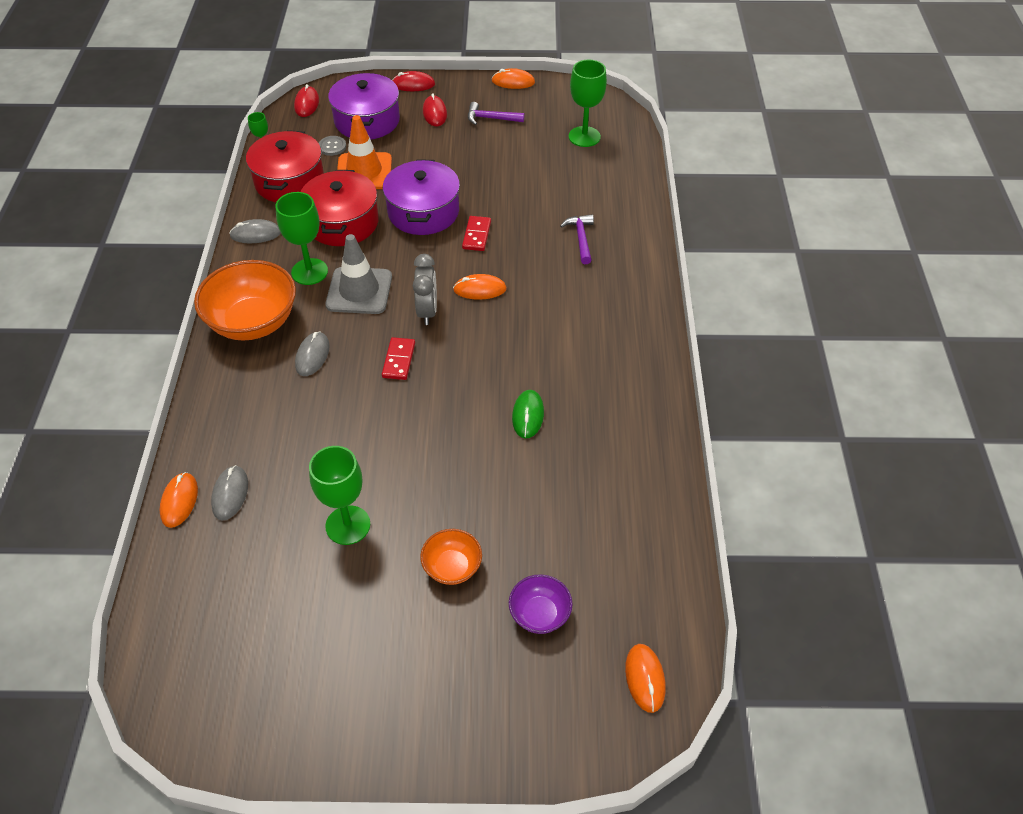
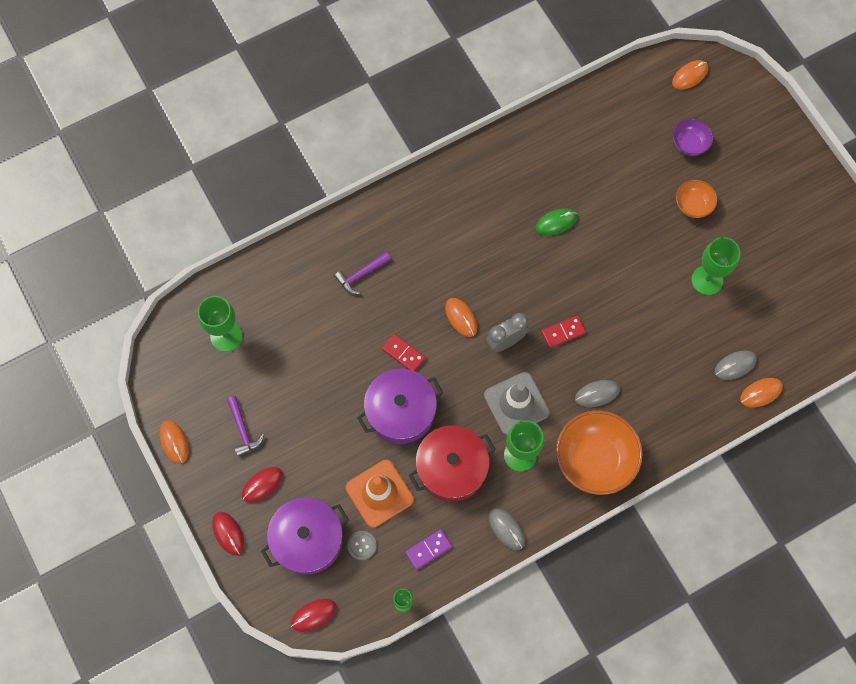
camera: 120 degrees left, 20 degrees up
red pot [246,130,324,202] -> purple domino [405,529,452,570]
red domino [462,216,491,251] -> red domino turned 60 degrees clockwise [382,334,426,372]

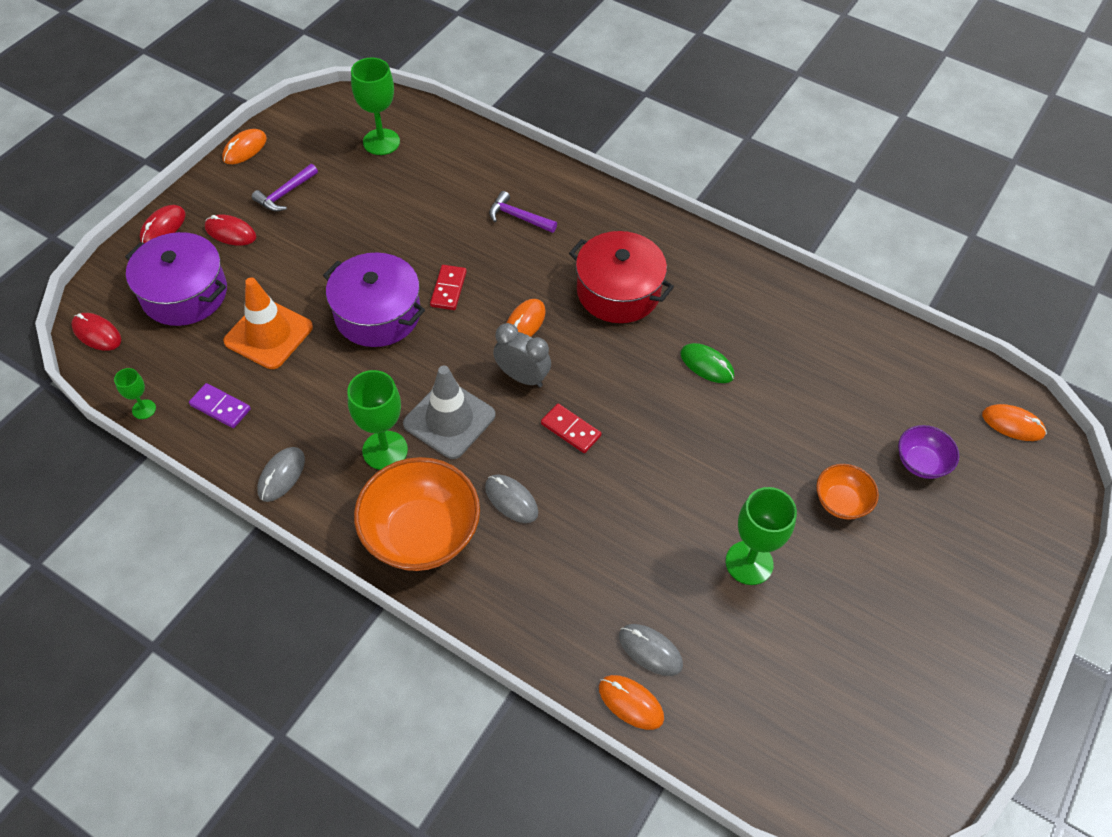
camera: 60 degrees right, 15 degrees down
grey button [347,531,377,560] -> none
red pot [409,426,496,502] -> red pot moved to [569,231,674,323]

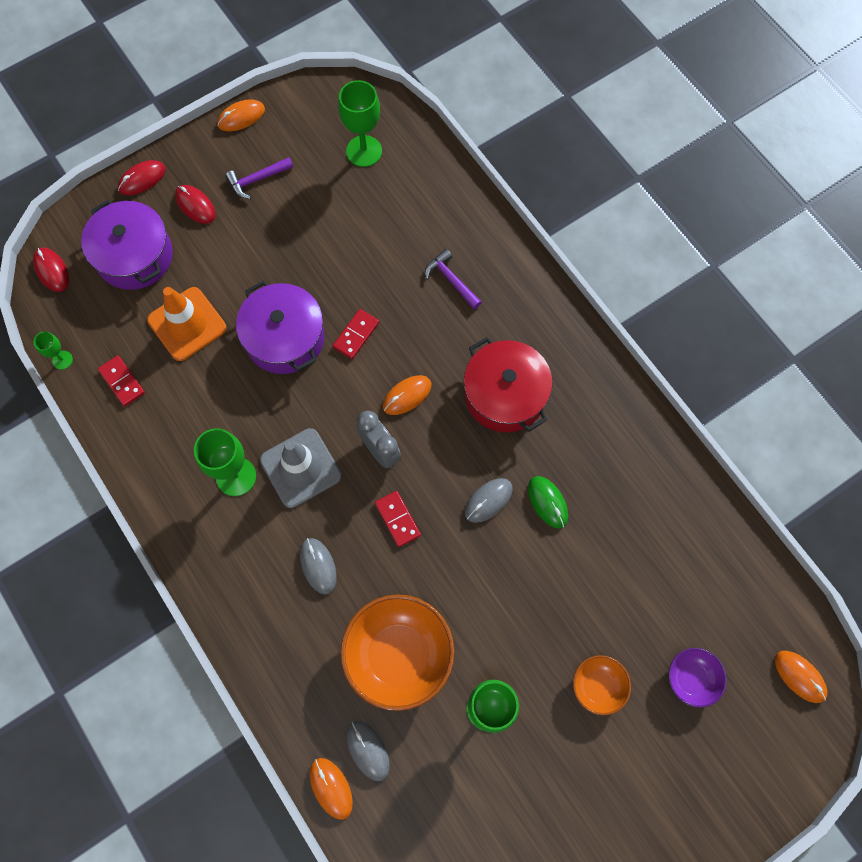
camera: 25 degrees right, 15 degrees up
purple domino [189,383,251,428] -> red domino [98,355,145,407]
grey mouse [257,447,305,502] -> grey mouse moved to [465,478,513,523]
orange bowl [354,457,480,571] -> orange bowl moved to [341,594,454,711]

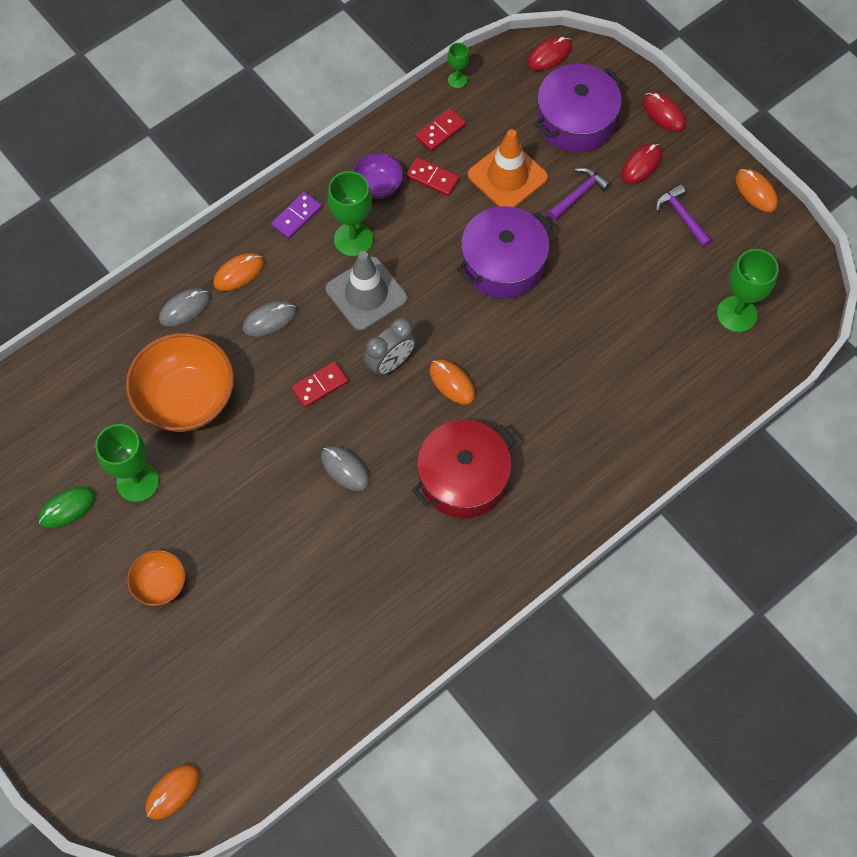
camera: 85 degrees right, 5 degrees down
orange mouse [310,758,353,820] -> orange mouse moved to [213,253,264,291]
red domino [333,309,379,359] -> red domino moved to [406,157,460,196]
grey mouse [347,721,390,781] -> grey mouse moved to [159,288,210,327]
purple hammer [425,249,482,309] -> purple hammer moved to [548,167,611,220]
green mouse [528,476,568,528] -> green mouse moved to [39,487,95,528]
purple bowl [669,648,727,708] -> purple bowl moved to [352,153,403,199]
none -> purple domino [271,192,322,239]

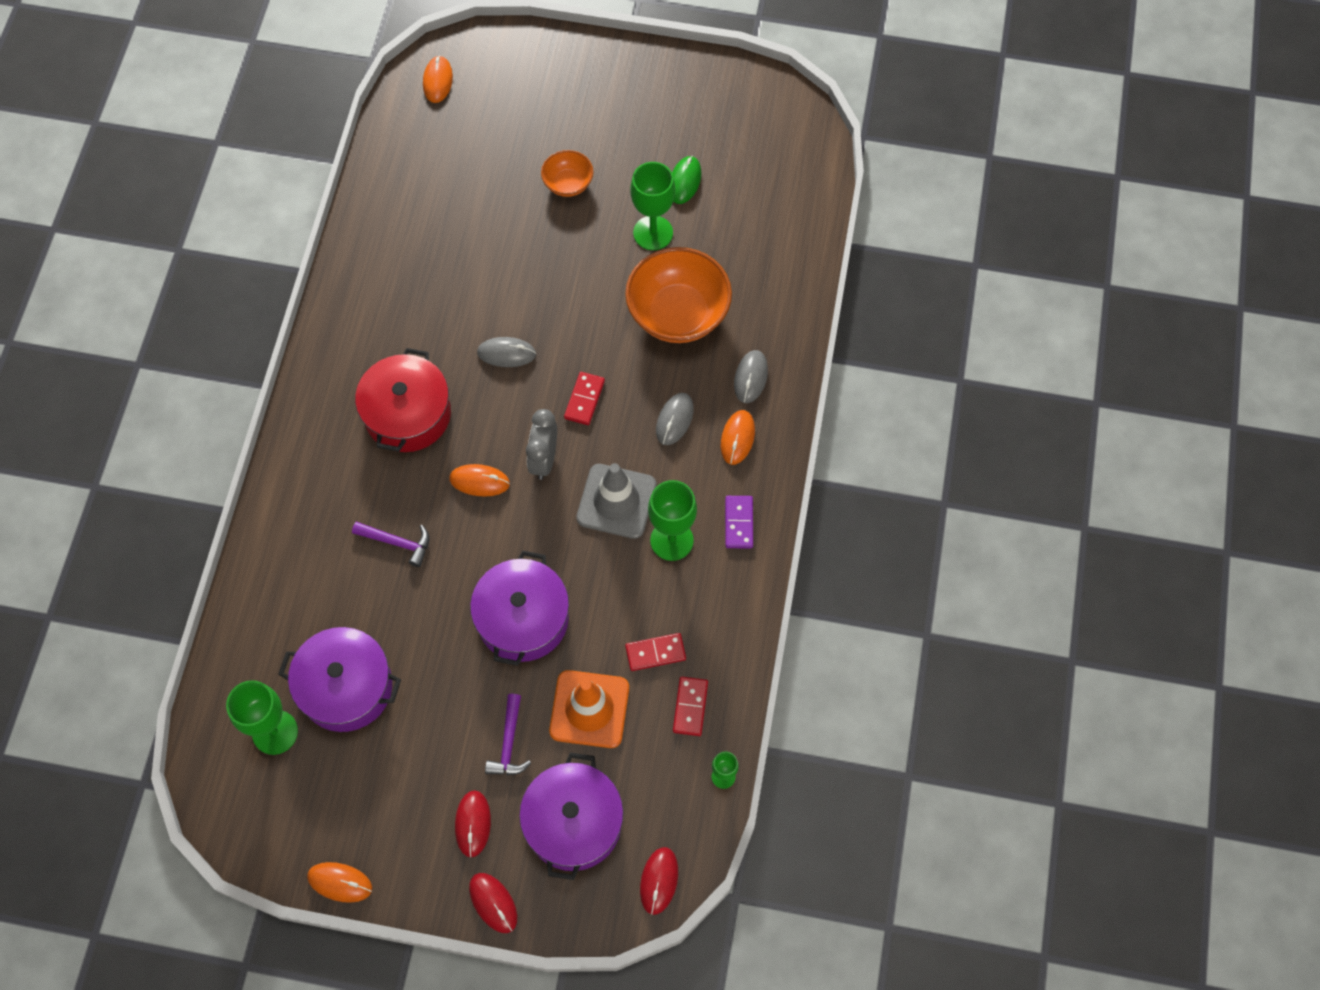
camera: 140 degrees right, 0 degrees up
purple bowl [352,153,403,199] -> none
red mouse [643,92,686,132] -> red mouse turned 45 degrees clockwise [469,873,517,933]
purple hammer [656,184,712,247] -> purple hammer moved to [352,522,429,567]
none -> purple pot [278,627,401,732]

